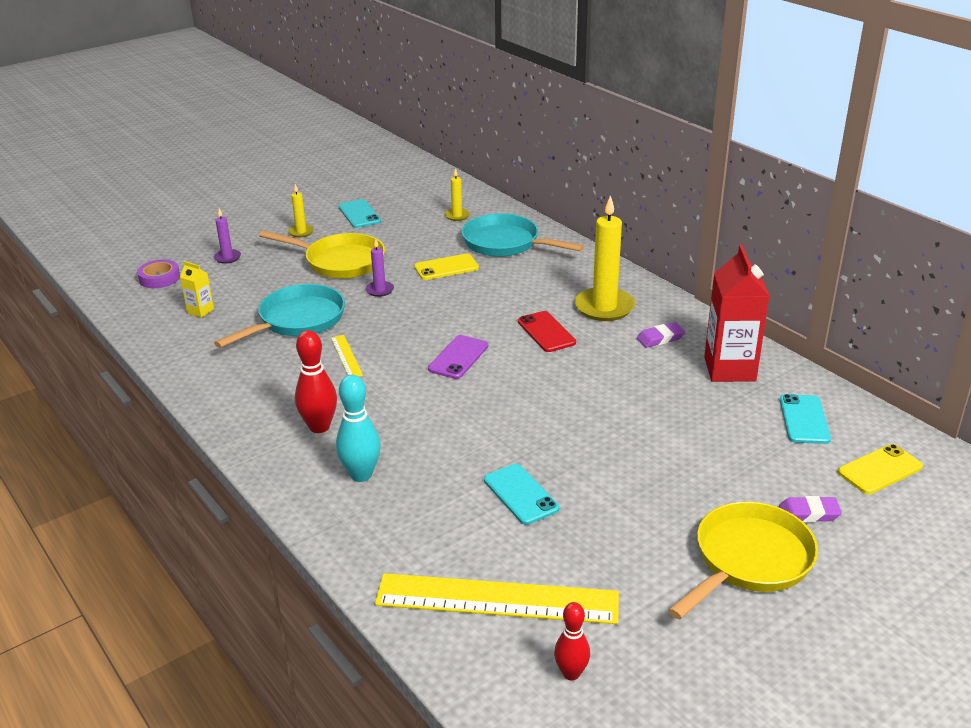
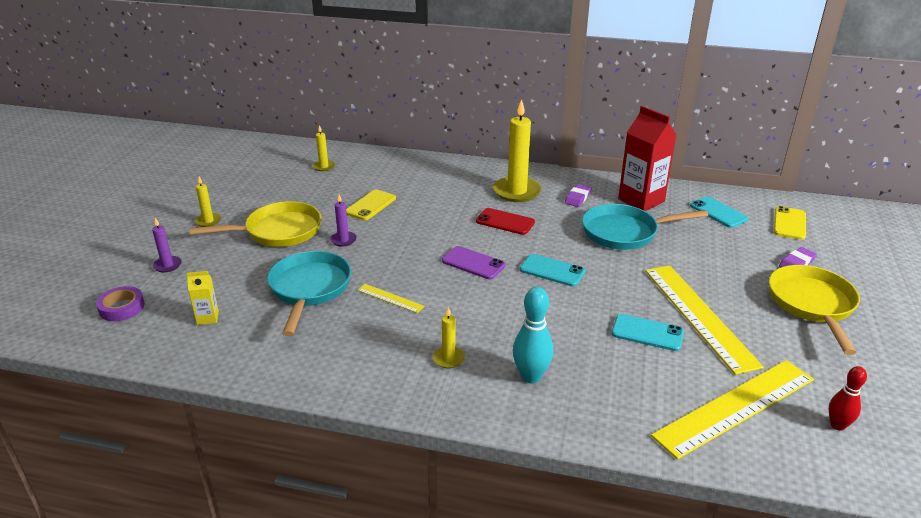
camera: 40 degrees left, 0 degrees up
red bowling pin [295,330,337,433] -> yellow candle [433,307,465,369]
turquoise phone [338,199,381,228] -> turquoise phone moved to [520,254,585,287]
purple phone [428,335,488,379] -> purple phone turned 45 degrees counterclockwise [442,246,506,279]
turquoise pan [462,213,584,257] -> turquoise pan moved to [582,204,708,250]
none -> yellow ruler [645,265,764,375]

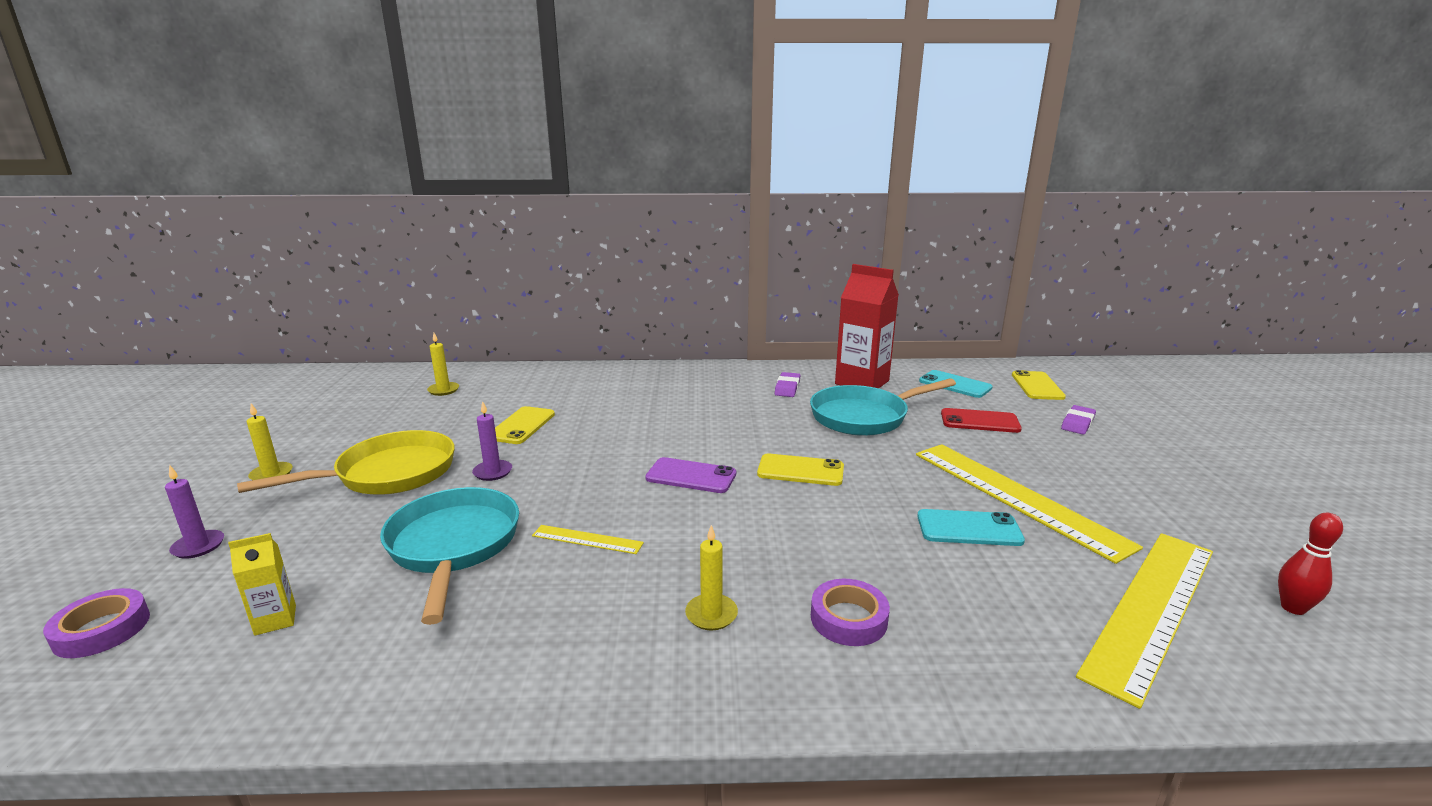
camera: 15 degrees left, 10 degrees down
red phone [476,208,535,235] -> red phone moved to [941,408,1022,433]
yellow candle [493,99,541,202] -> none
turquoise bowling pin [513,287,553,383] -> purple tape [811,579,890,646]
turquoise phone [520,254,585,287] -> yellow phone [757,454,844,486]
yellow pan [769,265,860,355] -> none

